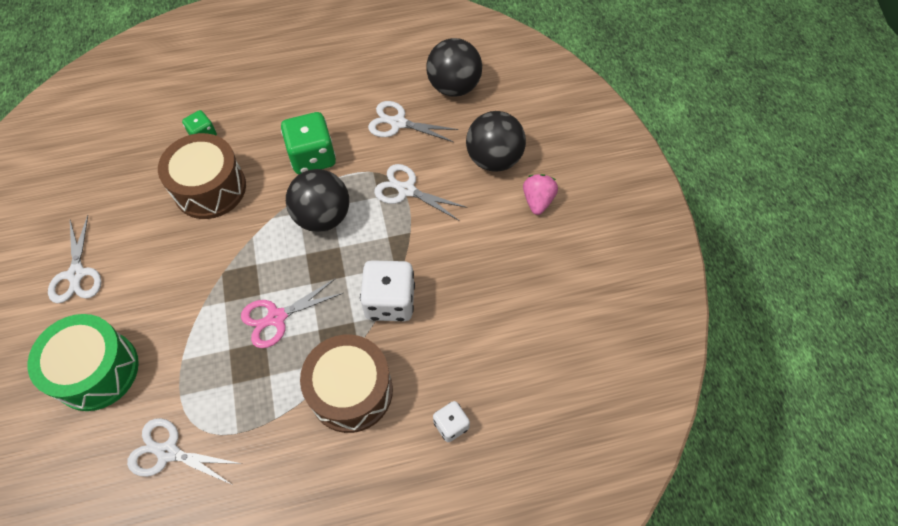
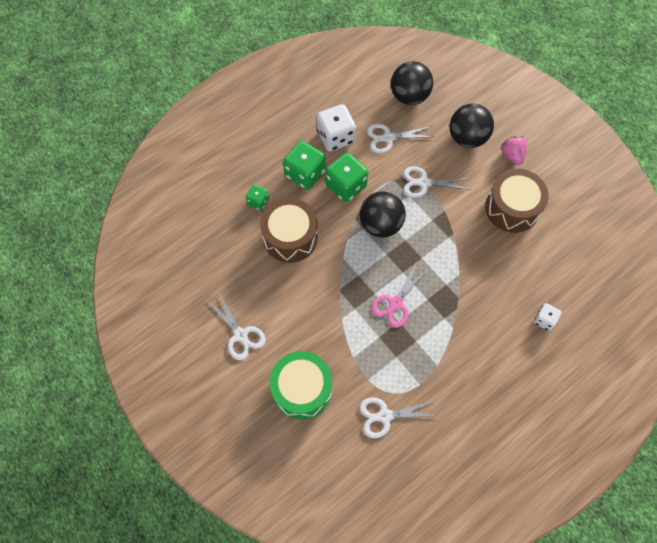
camera: 25 degrees left, 5 degrees up
brown drum [300,335,393,433] -> brown drum moved to [485,169,549,233]
white dice [360,260,415,321] -> white dice moved to [317,104,356,151]
none -> green dice [283,141,325,190]

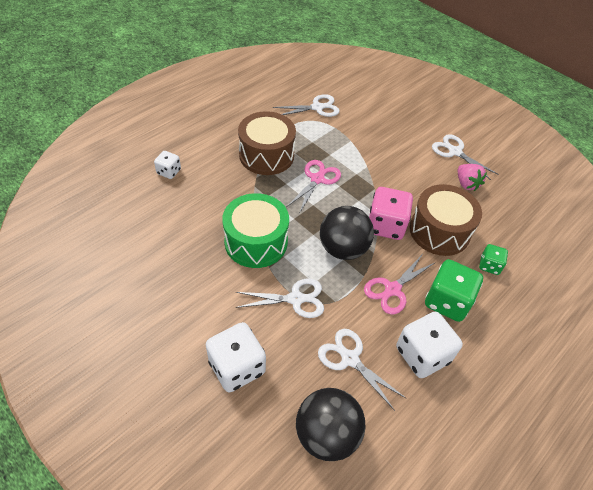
camera: 170 degrees right, 15 degrees down
green drum [270,351,332,420] -> green drum moved to [222,193,289,268]
green dice [325,153,368,202] -> pink scissors [364,254,436,314]
white scissors [367,124,435,153] -> white scissors turned 120 degrees counterclockwise [318,329,406,411]
black ball [450,104,494,148] -> white dice [206,322,266,393]
brown drum [485,169,549,233] -> brown drum moved to [238,111,296,175]
pink strawberry [501,136,527,165] -> pink strawberry moved to [458,164,487,191]
none -> pink dice [369,187,413,240]

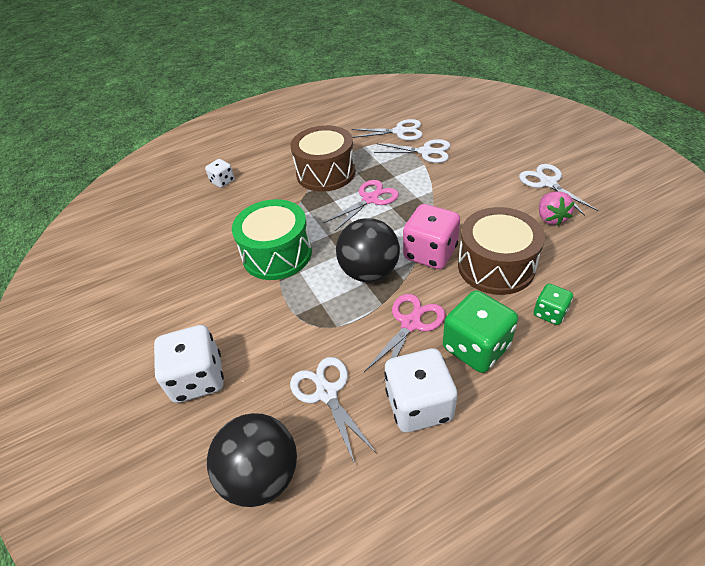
camera: 25 degrees right, 5 degrees down
white scissors [236,279,324,318] -> white scissors moved to [374,139,450,163]
pink scissors [364,254,436,314] -> pink scissors turned 150 degrees clockwise [364,294,445,382]

